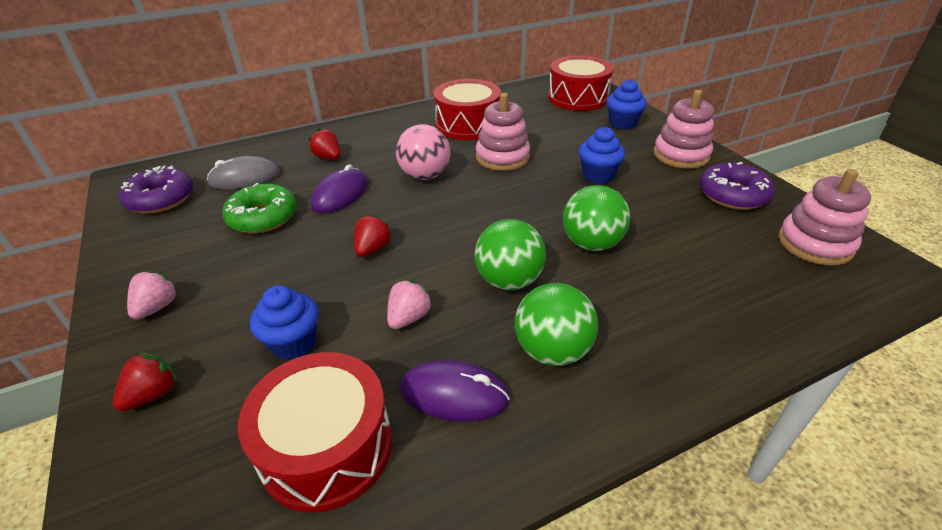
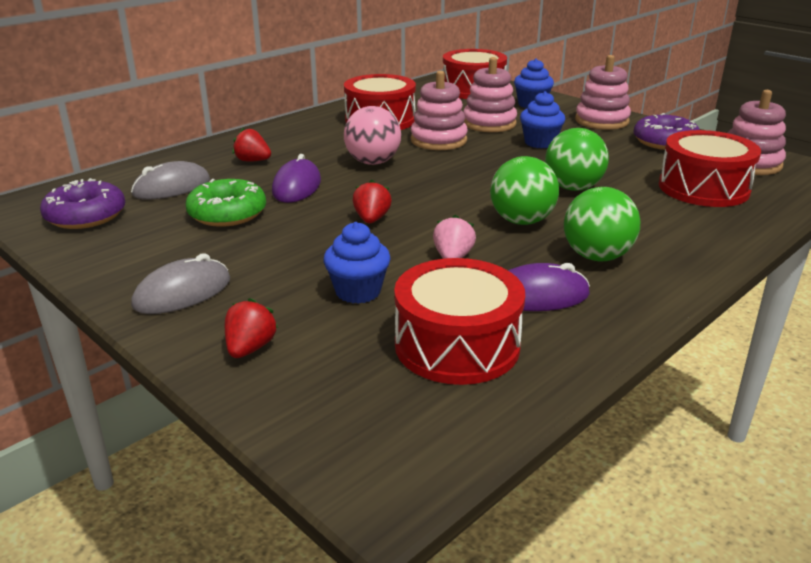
camera: 20 degrees left, 10 degrees down
pink strawberry [127,270,179,319] -> grey mouse [131,253,230,314]
none -> pink stacking toy [463,57,517,132]
none -> red drum [659,130,761,207]

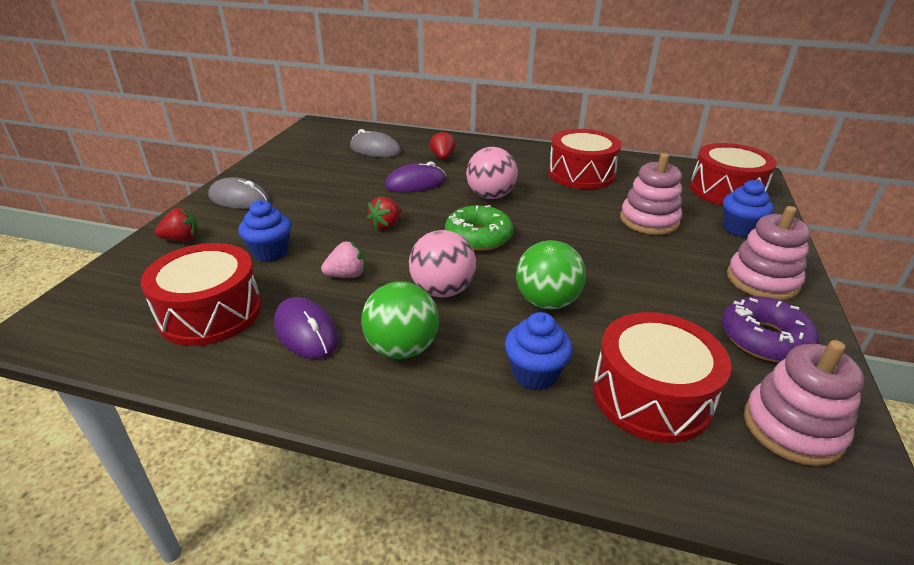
camera: 60 degrees right, 5 degrees up
purple donut [40,178,125,229] -> none
green donut [186,179,266,227] -> green donut moved to [445,205,513,251]
red strawberry [352,180,392,223] -> red strawberry turned 150 degrees clockwise [367,197,402,230]
pink stacking toy [411,71,468,150] -> none
green ball [490,156,559,225] -> pink ball [409,230,476,298]
blue cupcake [520,91,565,148] -> blue cupcake moved to [505,312,573,390]

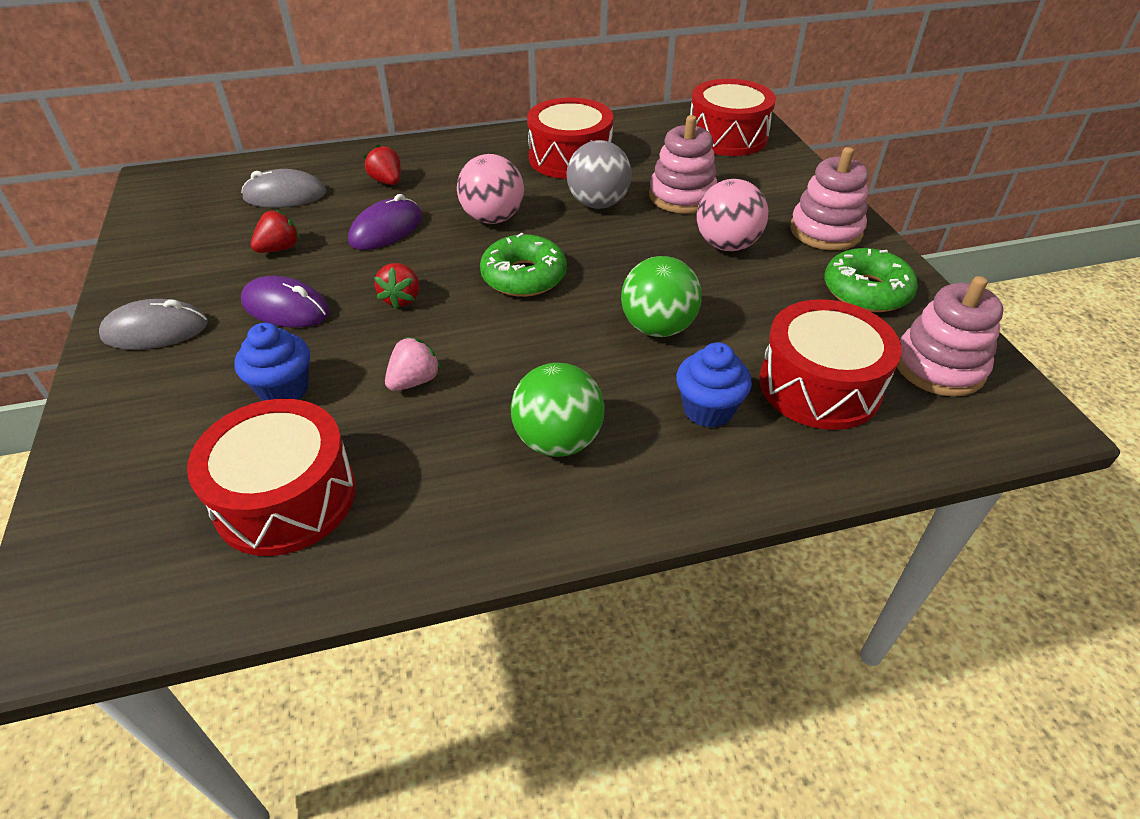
camera: 30 degrees left, 10 degrees up
red strawberry [155,208,199,241] -> red strawberry moved to [251,210,300,253]
purple mouse [274,297,339,359] -> purple mouse moved to [241,276,329,327]
pink ball [409,230,476,298] -> pink ball moved to [697,179,768,251]
purple donut [722,296,819,362] -> green donut [824,248,918,312]
blue cupcake [723,179,774,237] -> none
none -> grey ball [567,140,632,209]

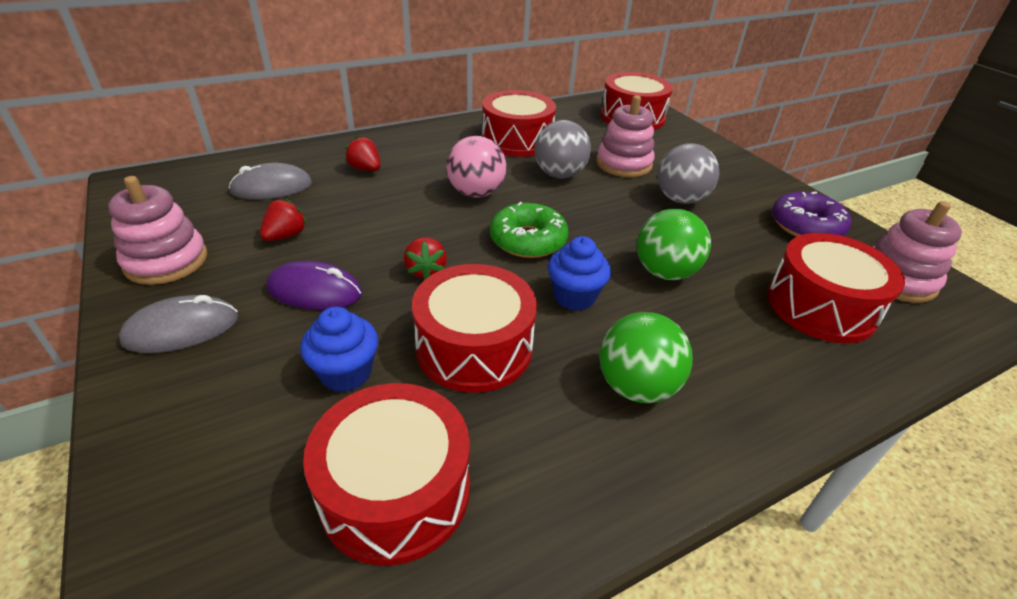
camera: 15 degrees left, 5 degrees down
purple mouse [348,194,423,250] -> none
pink strawberry [385,337,442,391] -> red drum [412,264,537,393]
blue cupcake [676,342,752,428] -> blue cupcake moved to [548,236,611,311]
pink ball [697,179,768,251] -> grey ball [657,143,719,204]
pink stacking toy [790,147,869,250] -> pink stacking toy moved to [108,176,207,285]
green donut [824,248,918,312] -> purple donut [772,191,851,237]

